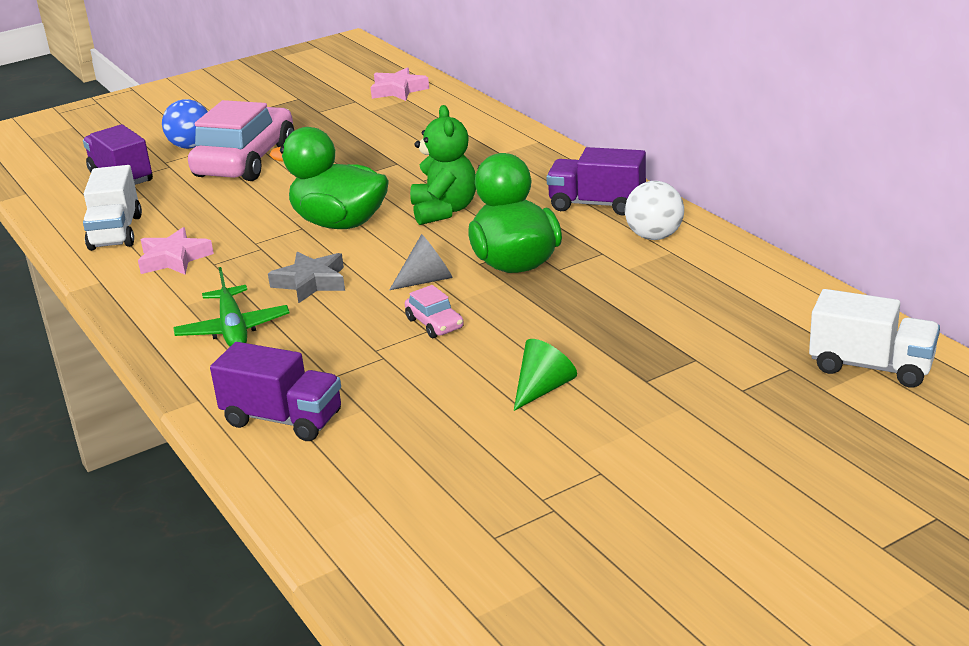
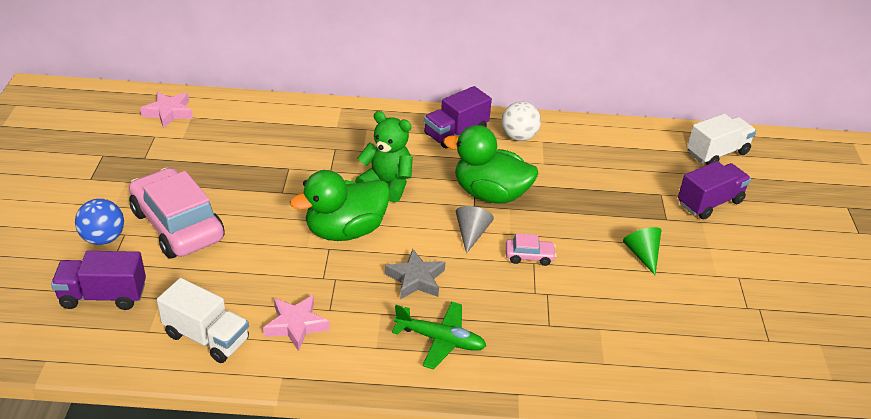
camera: 60 degrees left, 10 degrees up
purple truck [210,342,341,441] -> purple truck moved to [678,161,751,219]

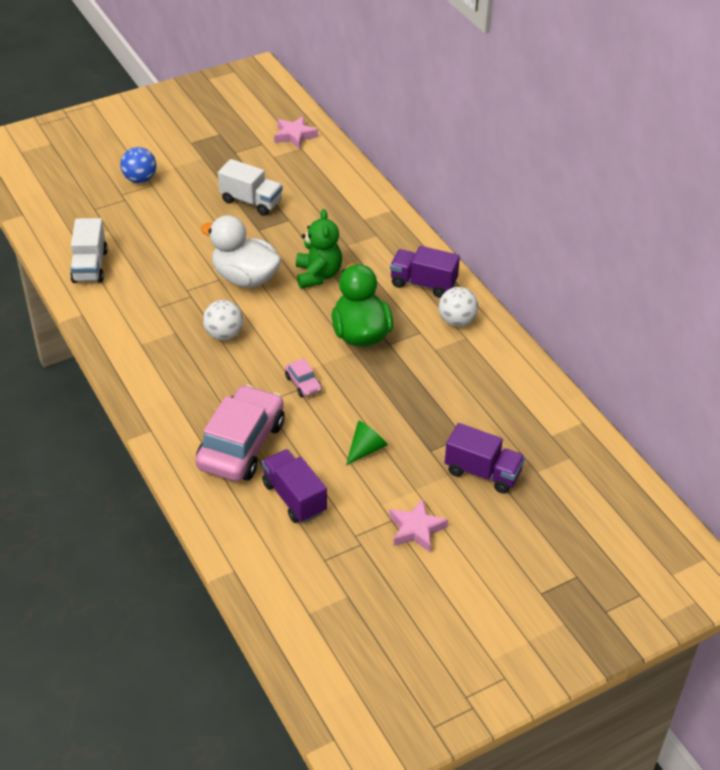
camera: 60 degrees right, 5 degrees up
purple truck [51,251,146,310] -> purple truck moved to [262,449,327,523]
pink car [129,168,225,259] -> pink car moved to [195,385,285,481]
pink star [263,295,330,351] -> pink star moved to [389,498,448,552]
green duck [290,170,390,241] -> white duck [201,215,282,288]
grey star [385,249,445,299] -> white ball [203,300,243,340]
green plane [392,302,486,370] -> none
grey cone [456,206,494,254] -> none
white truck [687,114,756,165] -> white truck moved to [218,159,283,216]

